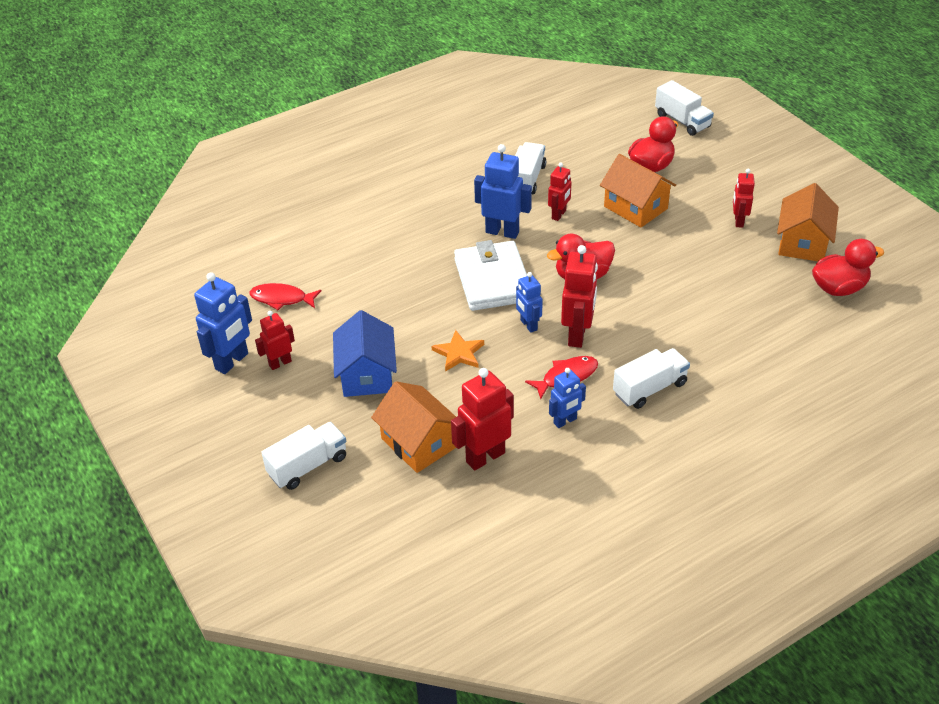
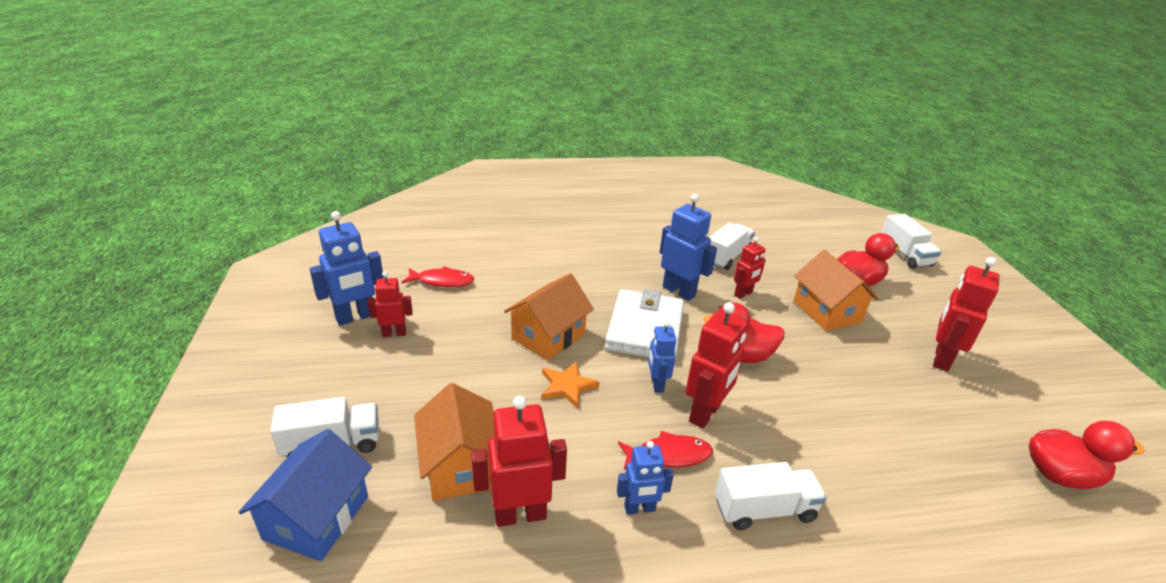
camera: 20 degrees right, 10 degrees down
red fish [249,283,321,310] -> red fish turned 150 degrees clockwise [401,266,474,287]
blue house [333,310,397,397] -> blue house moved to [239,429,372,561]
red robot [733,169,755,228] -> red robot [933,257,1000,372], size x1.64
orange house [777,183,839,261] -> orange house moved to [504,273,594,361]

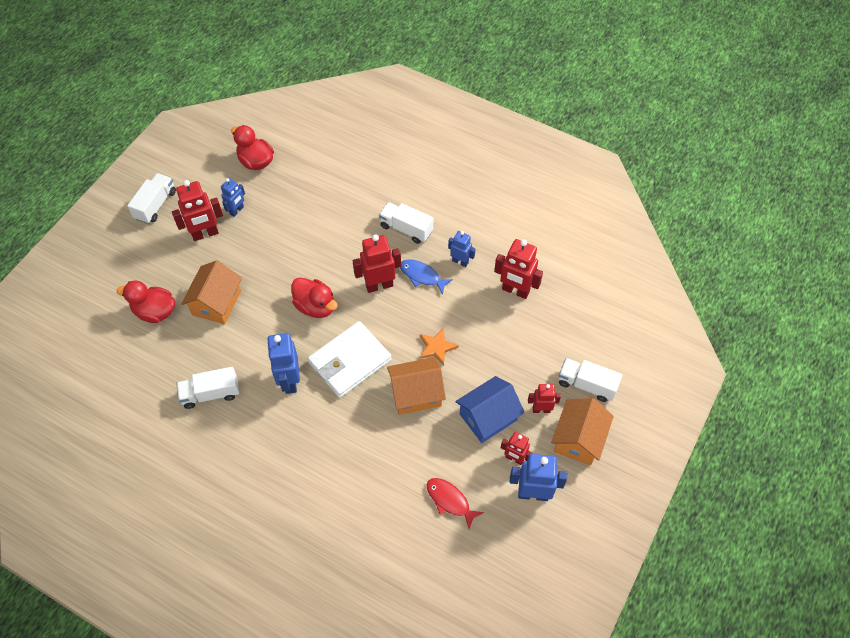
camera: 140 degrees left, 25 degrees up
blue house [239,429,372,561] -> blue house moved to [455,376,525,443]
orange house [414,383,495,501] -> orange house moved to [551,398,614,465]
red fish [618,431,713,470] -> blue fish [400,259,453,295]
blue robot [648,321,676,393] -> blue robot moved to [221,178,245,217]
red robot [734,237,766,299] -> red robot moved to [528,384,561,413]
white truck [881,214,941,269] -> white truck moved to [127,173,176,224]

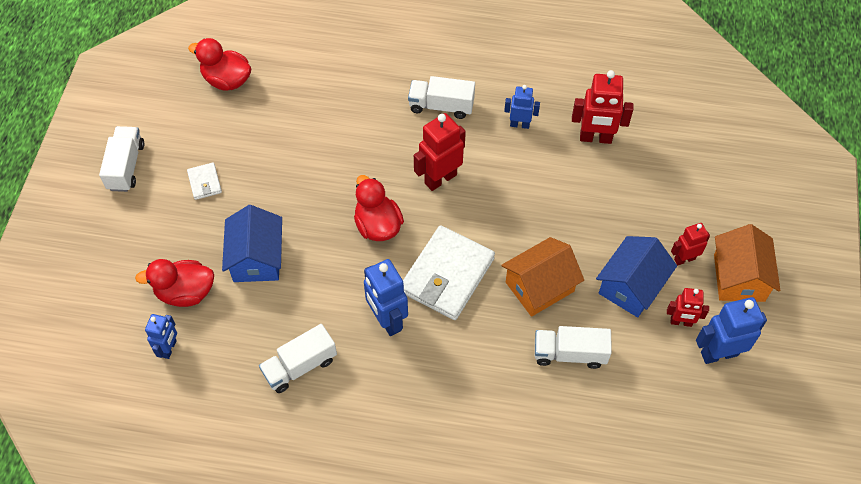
camera: 20 degrees left, 0 degrees up
red robot [172,180,223,241] -> white wallet [187,163,222,200]
orange house [181,260,242,324] -> blue house [222,205,282,282]
blue robot [221,178,245,217] -> blue robot moved to [145,314,177,359]
red duck [291,277,338,318] -> red duck turned 135 degrees counterclockwise [354,175,404,241]
blue fish [400,259,453,295] -> none
orange star [419,327,459,366] -> none
red fish [427,478,484,529] -> none
white truck [559,358,622,402] -> white truck moved to [535,326,612,369]

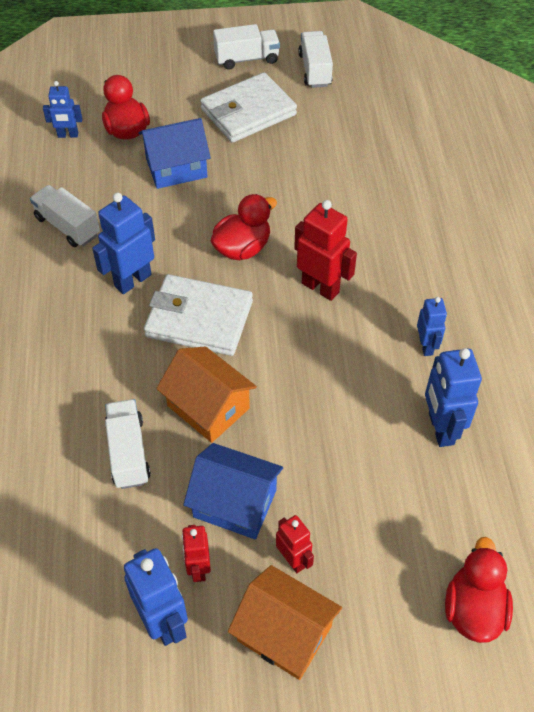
camera: 75 degrees right, 5 degrees down
white wallet [187,163,222,200] -> white wallet [200,72,297,143], size x2.21
red duck [188,38,251,91] -> red duck moved to [445,537,513,643]
white truck [408,76,475,119] -> white truck moved to [298,31,333,88]
red robot [572,70,634,144] -> blue robot [425,348,482,447]
orange house [714,224,780,302] -> orange house turned 45 degrees clockwise [228,565,342,680]

